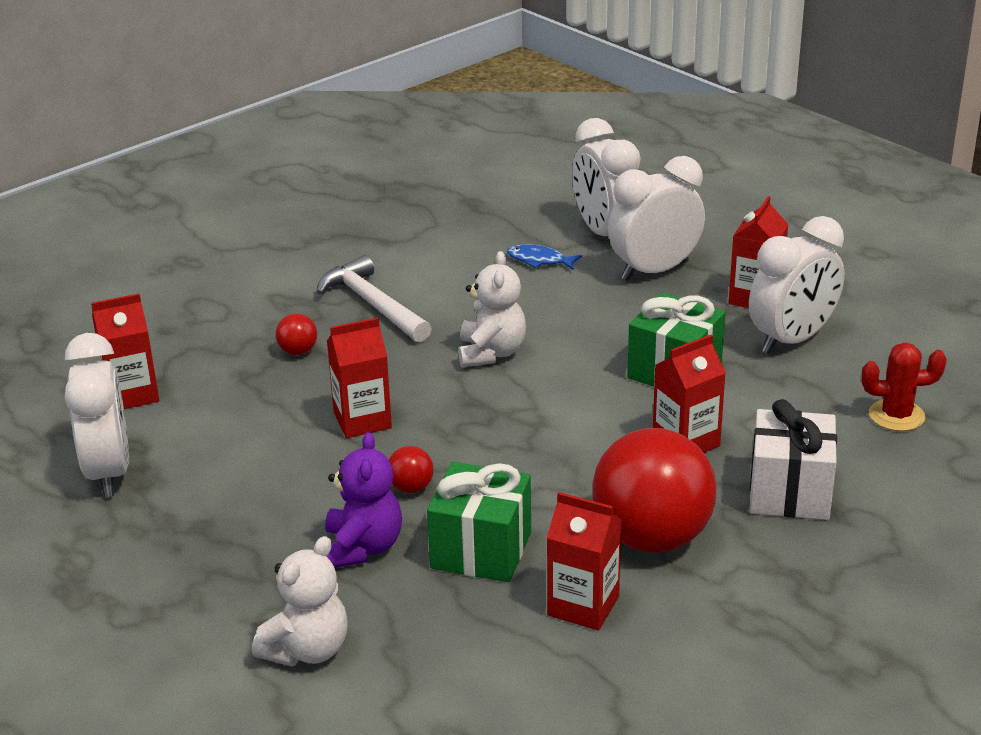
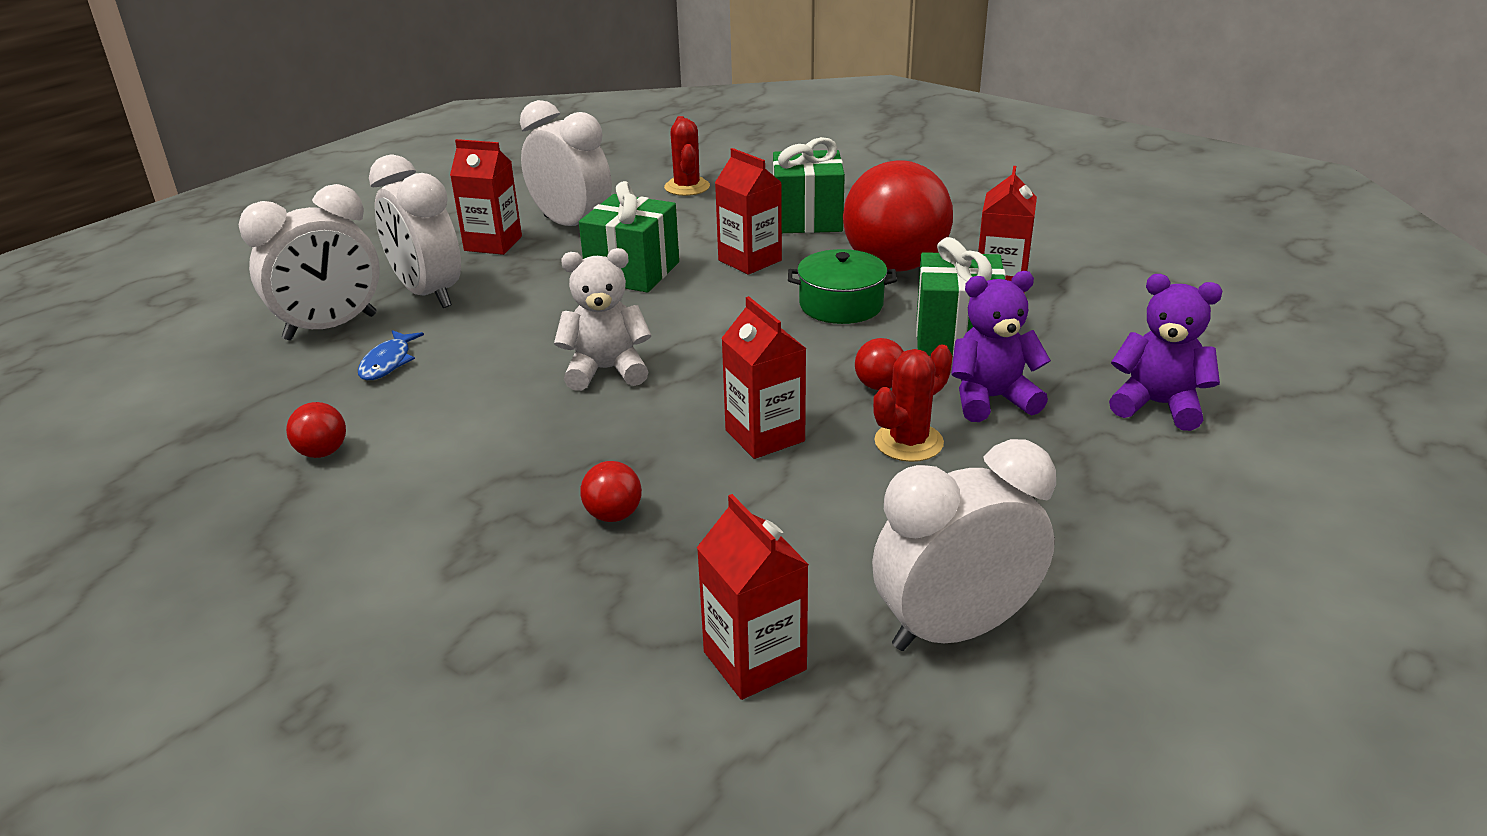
camera: 100 degrees left, 0 degrees up
white teddy bear [252,536,348,666] -> purple teddy bear [1109,274,1222,431]
white hammer [316,255,432,342] -> none
white gift [750,399,837,520] -> green gift [773,137,845,233]
none -> red ball [286,402,346,458]
none -> green pot [788,249,897,324]
none -> red cactus [873,344,953,462]

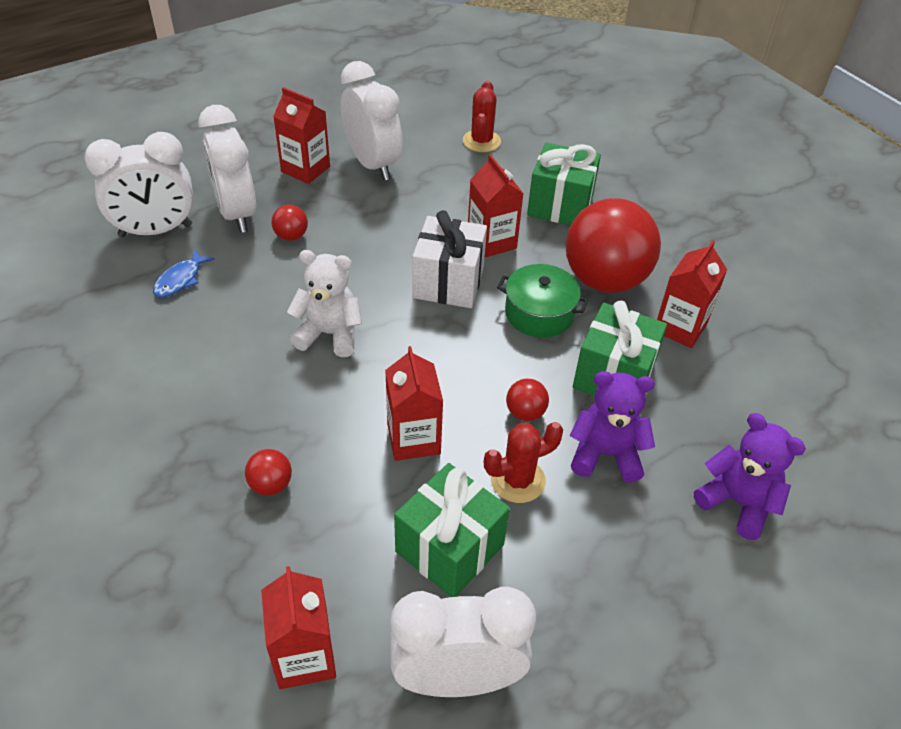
camera: 15 degrees right, 15 degrees up
red ball [286,402,346,458] -> red ball moved to [272,205,308,241]
green gift [579,181,679,292] -> green gift moved to [394,463,510,597]
none -> white gift [413,210,487,308]

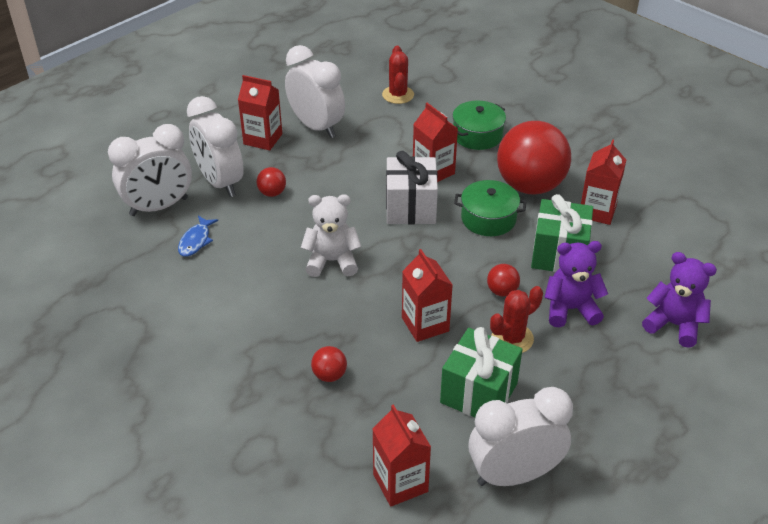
camera: 10 degrees left, 5 degrees down
green gift [527,142,601,225] -> green pot [452,101,506,150]

